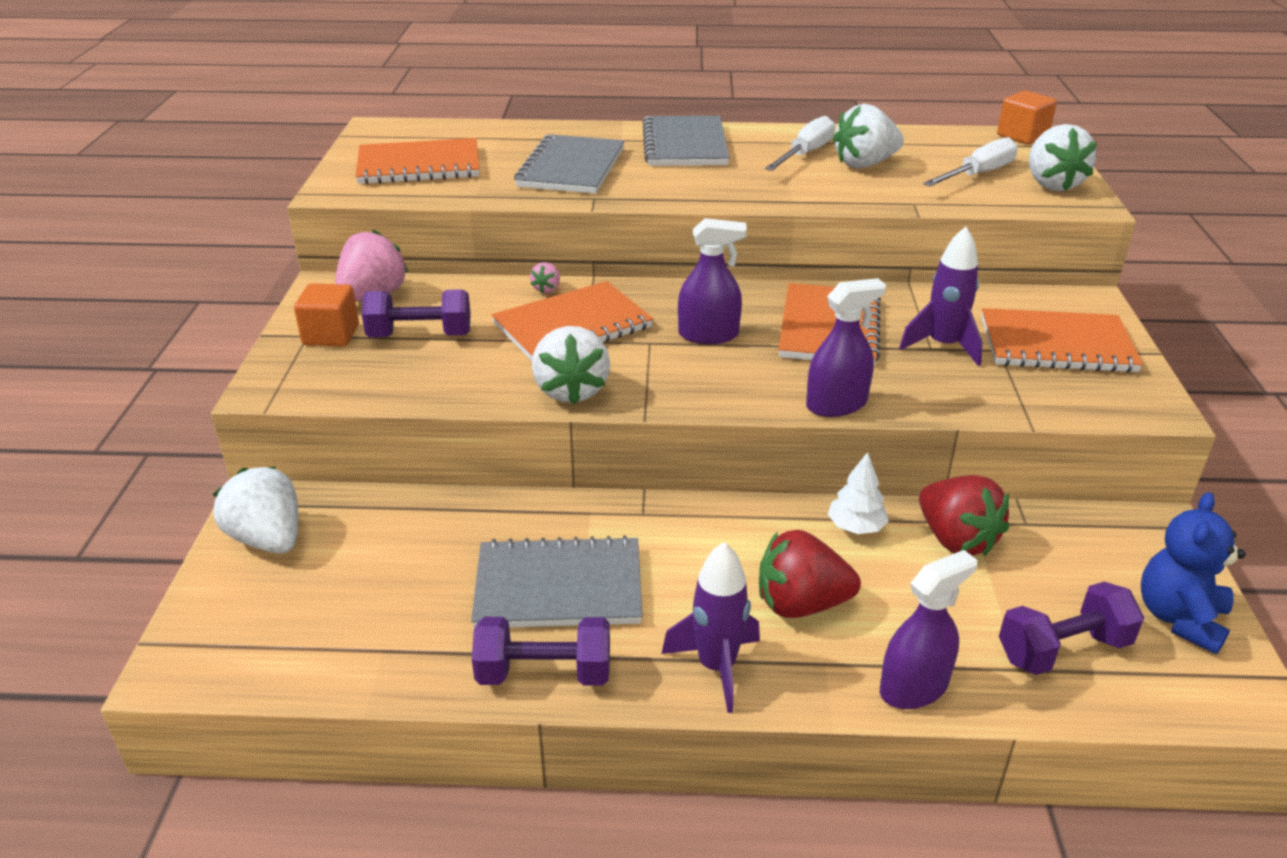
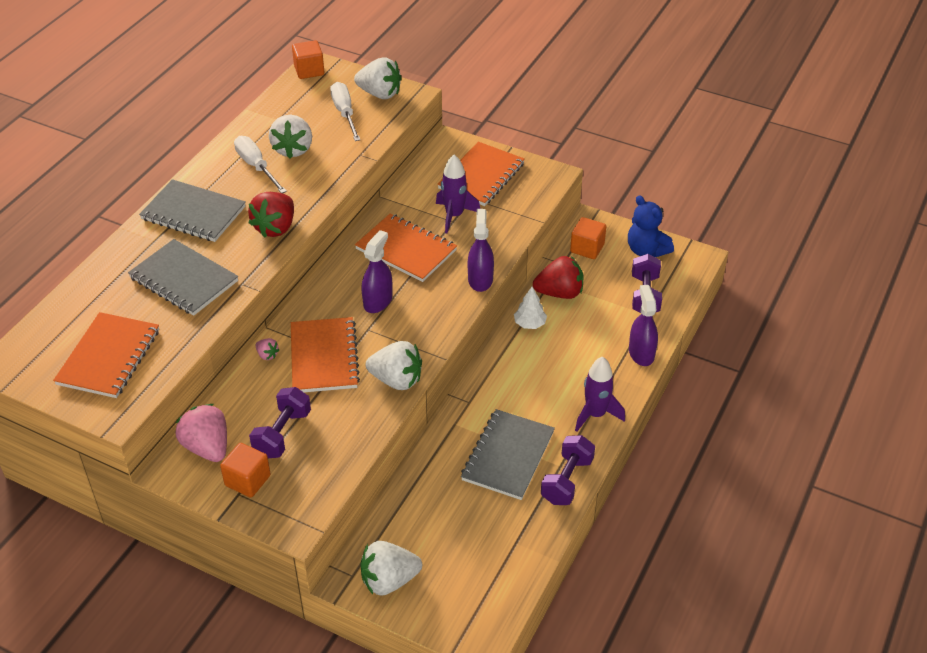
camera: 65 degrees left, 10 degrees up
red strawberry [759,530,861,618] -> red strawberry moved to [248,192,294,238]
none -> orange cube [570,217,606,259]

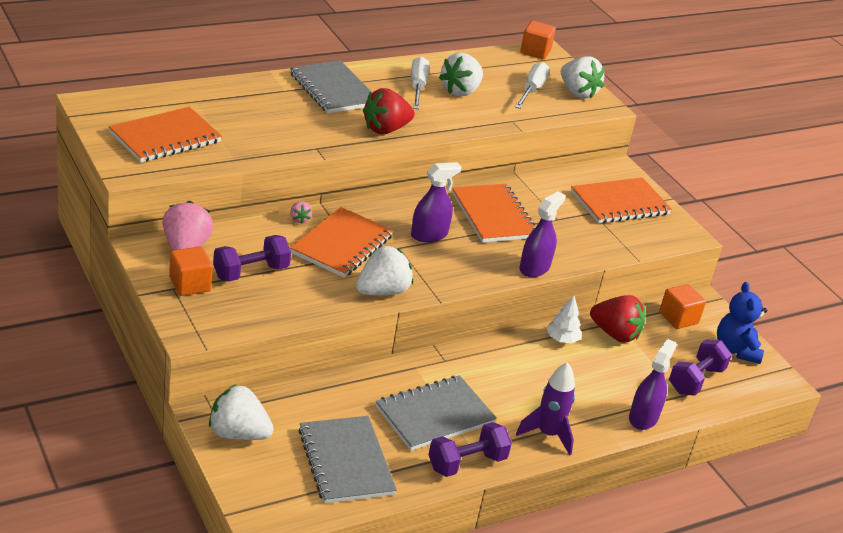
camera: 30 degrees right, 10 degrees down
grey notebook [128,239,238,316] -> grey notebook moved to [299,416,397,504]
white strawberry [366,341,422,390] -> white strawberry turned 90 degrees counterclockwise [356,246,413,296]
purple rocket [436,155,480,233] -> none

